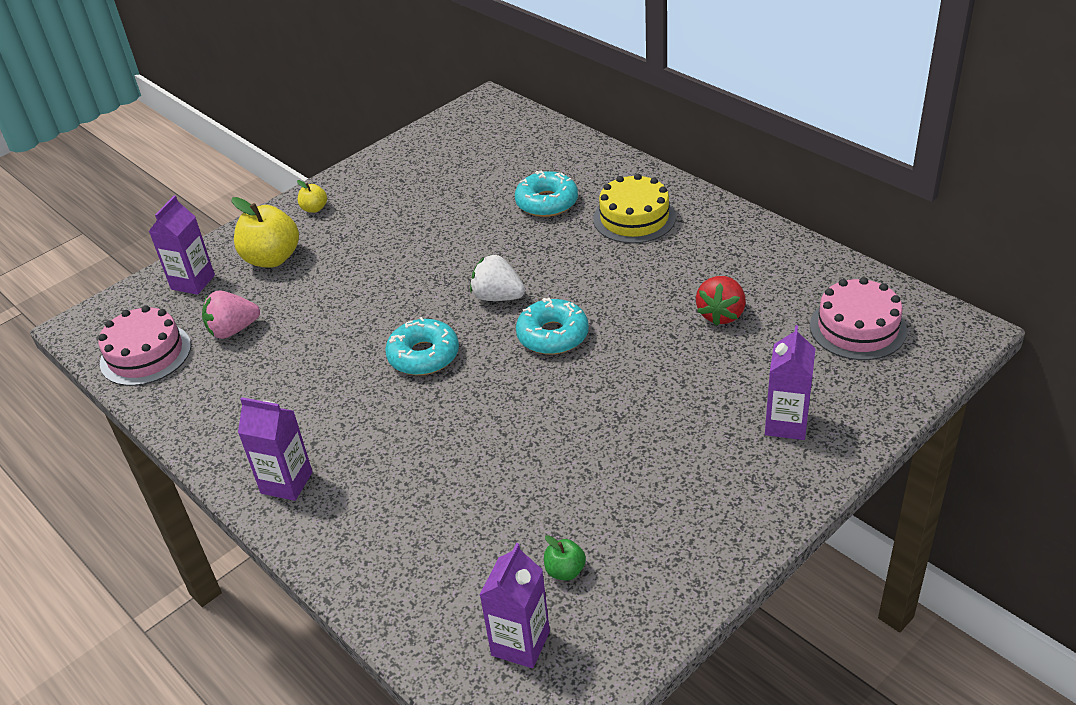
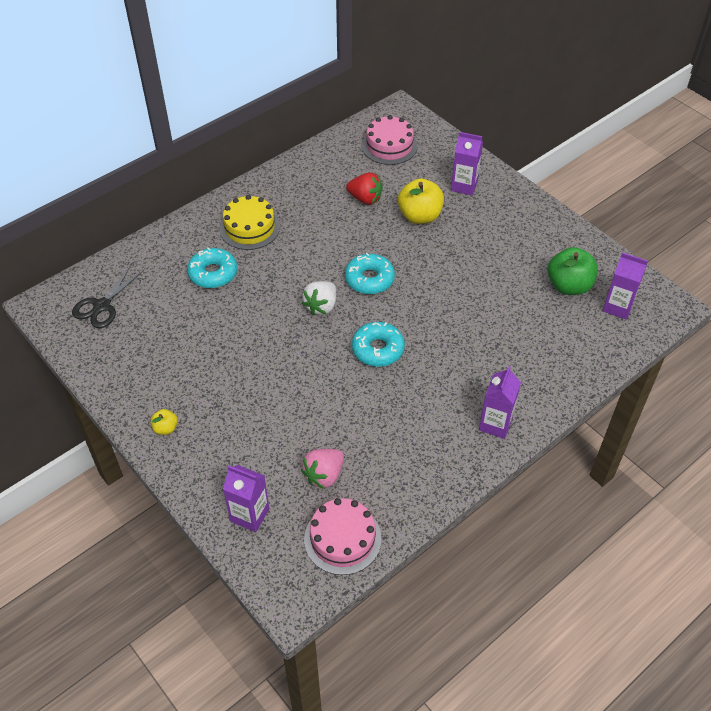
camera: 90 degrees left, 10 degrees up
pink strawberry [202,291,260,339] -> pink strawberry turned 60 degrees clockwise [301,449,344,489]
yellow apple [232,197,299,268] -> yellow apple moved to [398,178,444,224]
green apple [544,535,586,581] -> green apple [548,247,598,295], size x2.06
none -> black scissors [72,265,144,328]

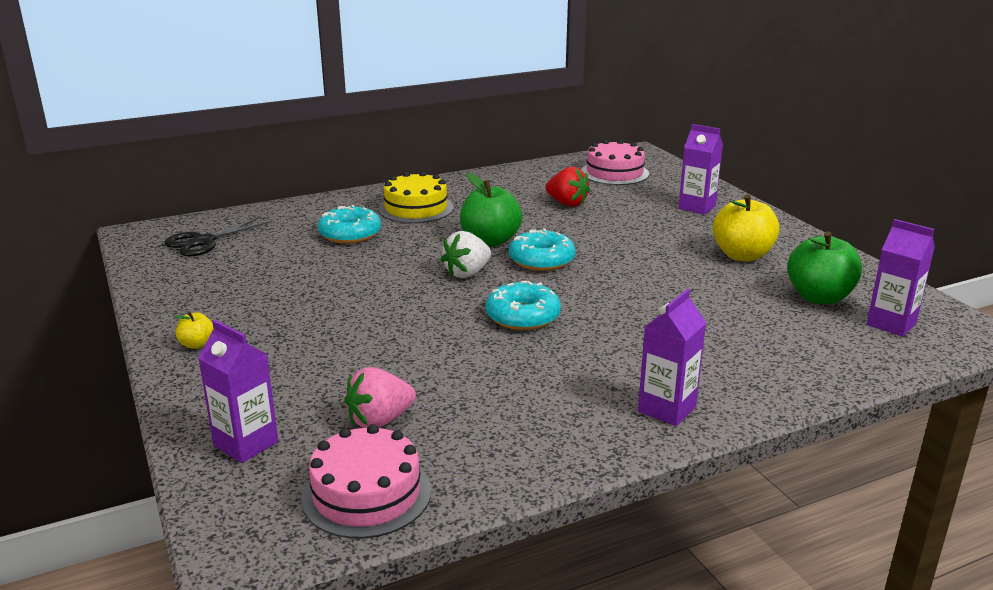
camera: 15 degrees right, 25 degrees down
yellow apple [398,178,444,224] -> yellow apple moved to [713,194,780,262]
none -> green apple [460,173,522,247]

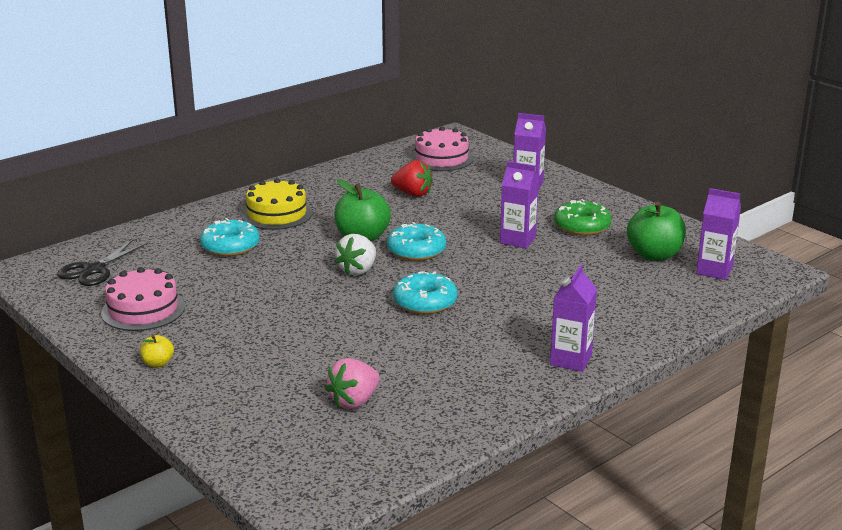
camera: 15 degrees left, 0 degrees up
purple carton [198,320,278,463] -> purple carton moved to [500,161,539,248]
pink cake [302,424,431,539] -> pink cake moved to [101,267,185,331]
yellow apple [713,194,780,262] -> green donut [554,199,611,236]

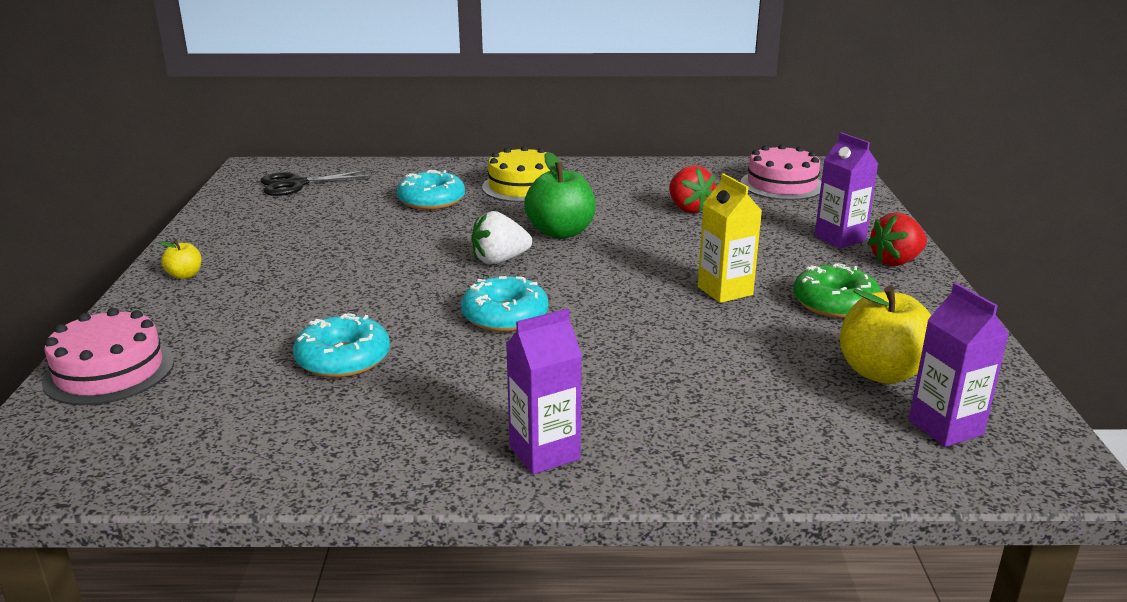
camera: 40 degrees right, 0 degrees up
pink cake [101,267,185,331] -> pink cake moved to [42,308,174,405]
pink strawberry [325,358,380,409] -> none
turquoise donut [387,222,446,261] -> turquoise donut moved to [293,313,390,378]
purple carton [500,161,539,248] -> yellow carton [698,173,762,303]
green apple [627,202,686,261] -> yellow apple [840,286,931,384]
none -> red strawberry [867,212,927,266]

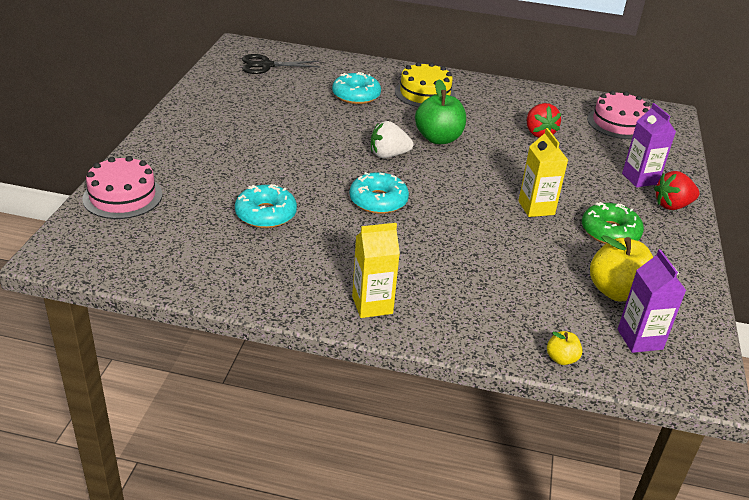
camera: 10 degrees right, 10 degrees up
yellow apple [159,240,202,279] -> yellow apple moved to [547,331,583,365]
purple carton [506,309,582,474] -> yellow carton [352,223,400,318]

